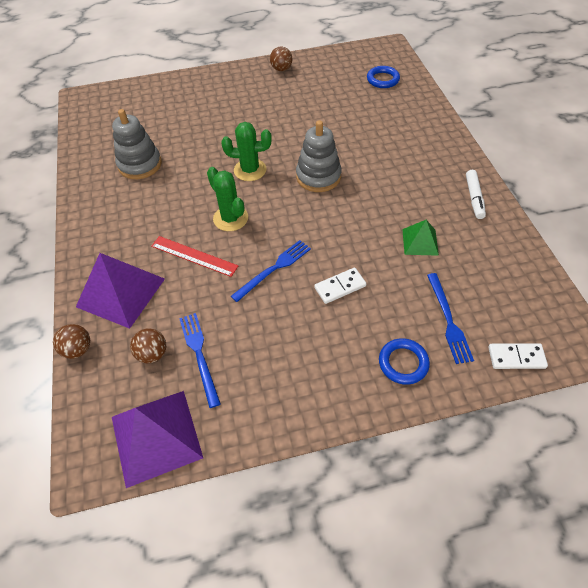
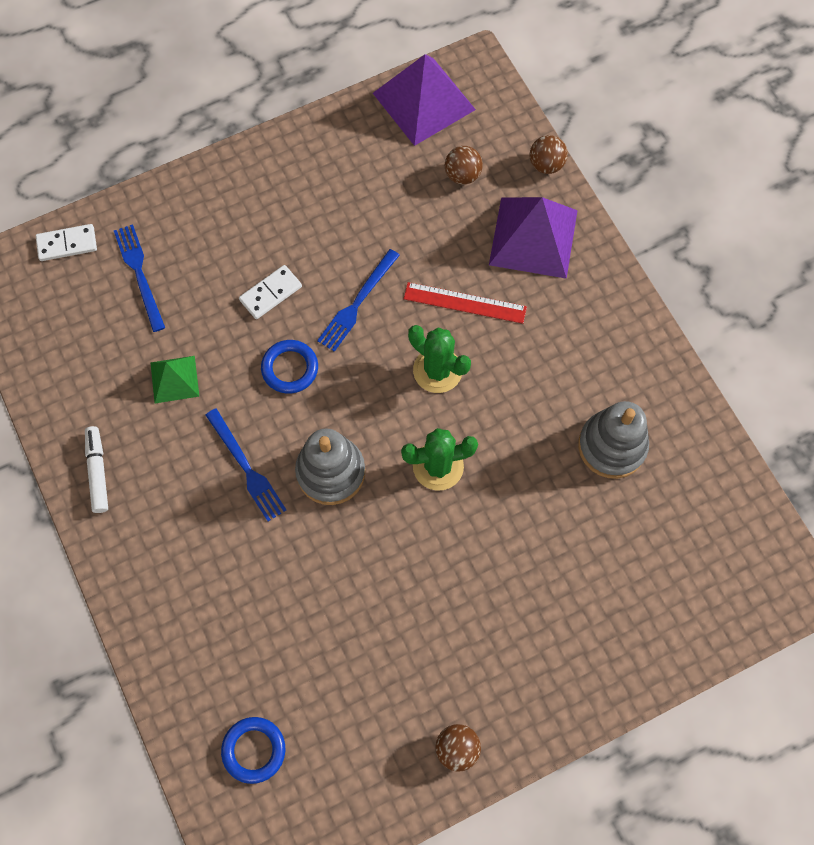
camera: 165 degrees right, 15 degrees up
blue fork [179,313,221,408] -> blue fork moved to [205,408,286,522]
blue ring [379,338,430,385] -> blue ring moved to [261,340,318,394]

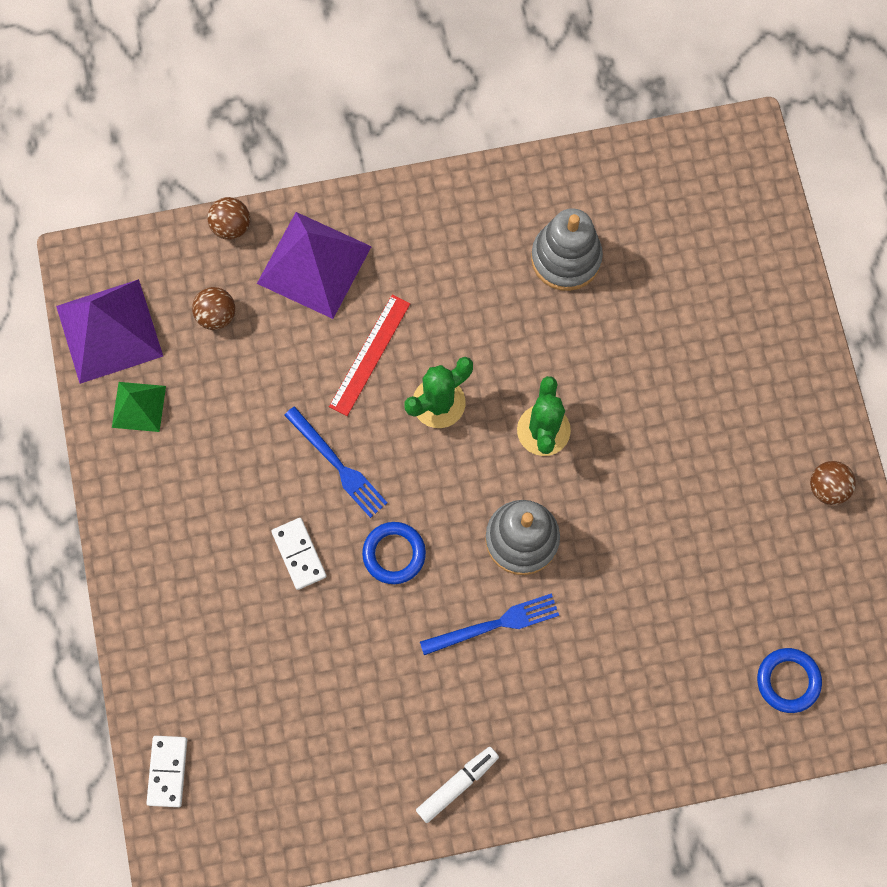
camera: 75 degrees left, 5 degrees up
white marker [85,426,108,513] -> white marker turned 135 degrees clockwise [416,747,499,823]
blue fork [114,224,165,332] -> none
green pyramid [150,356,199,403] -> green pyramid moved to [112,382,166,432]

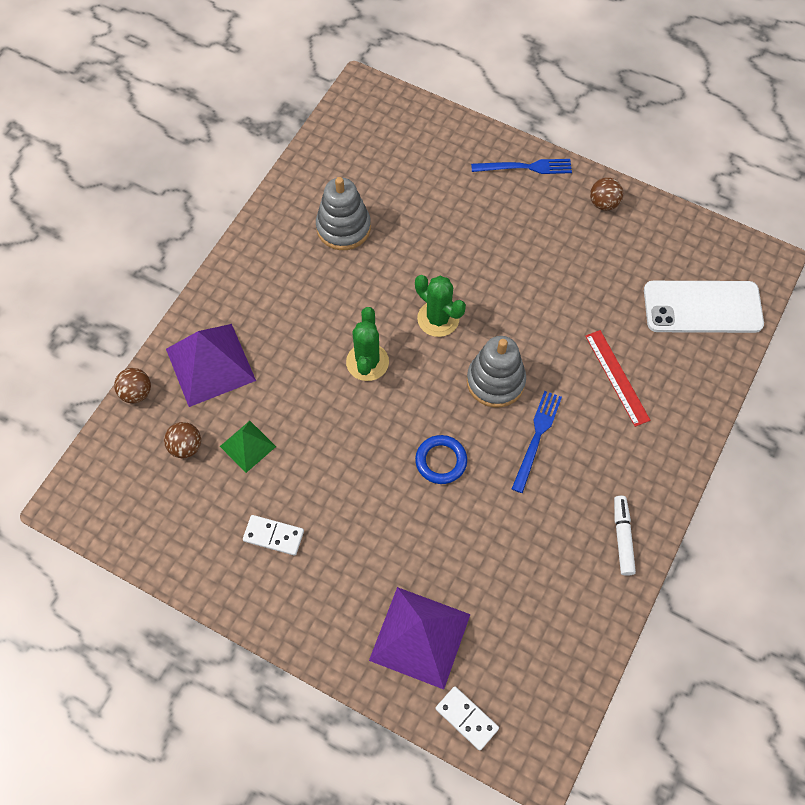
camera: 50 degrees left, 10 degrees down
purple pyramid [56,279,163,384] -> purple pyramid moved to [369,587,471,689]
green pyramid [112,382,166,432] -> green pyramid moved to [220,421,276,473]
white domino [271,518,326,590] -> white domino moved to [243,515,304,556]
blue fork [284,406,387,518] -> blue fork moved to [471,159,572,174]
red ruler [329,294,410,416] -> red ruler moved to [585,330,650,427]
blue ring [757,648,822,713] -> white phone [644,281,764,333]

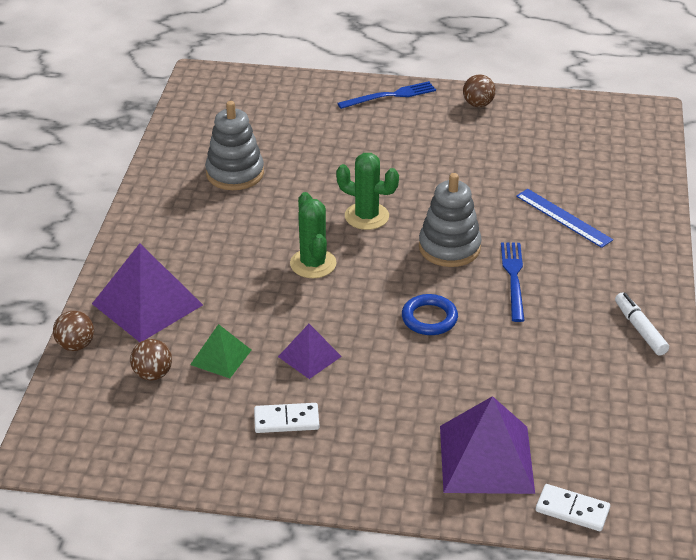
camera: 20 degrees left, 25 degrees down
red ruler [585,330,650,427] -> blue ruler [516,189,613,248]
white phone [644,281,764,333] -> none
none -> purple pyramid [278,324,342,379]

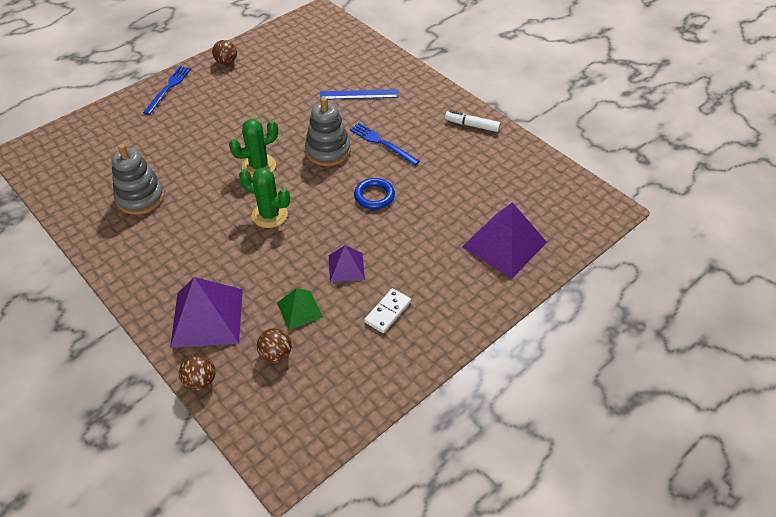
camera: 50 degrees left, 10 degrees up
white domino [536,484,610,531] -> none

